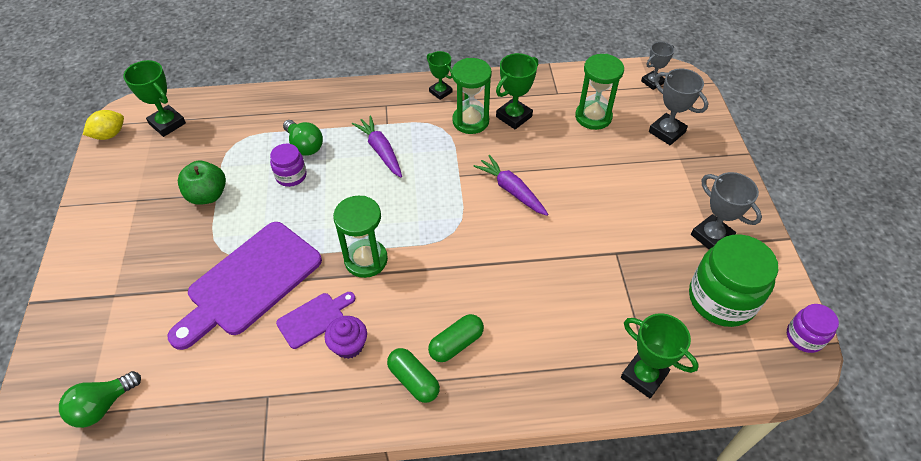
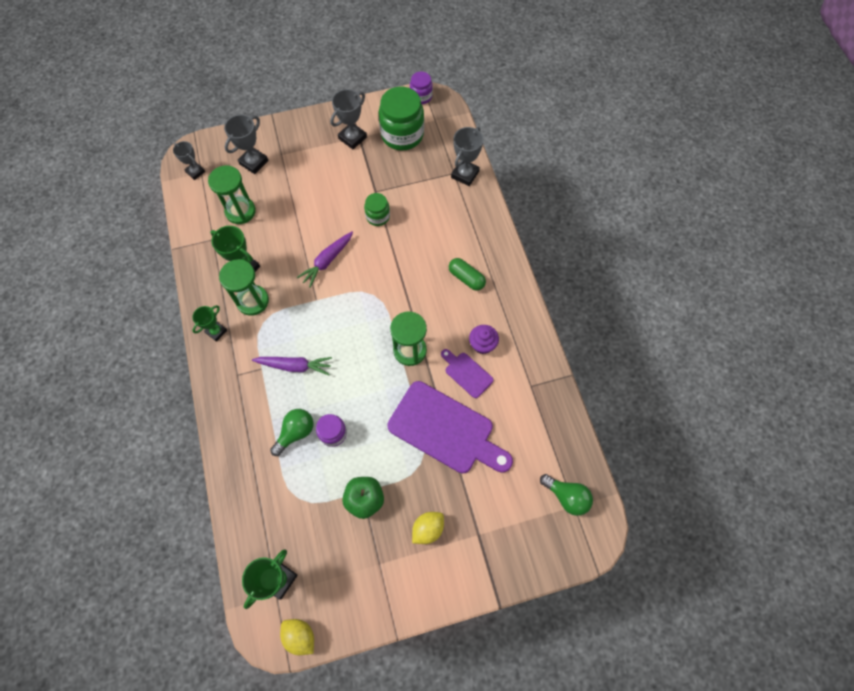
camera: 100 degrees left, 15 degrees up
purple carrot [352,115,402,178] -> purple carrot turned 135 degrees counterclockwise [252,357,332,375]
green capsule [387,348,440,403] -> none
green trophy [621,313,699,398] -> grey trophy [451,127,484,186]
none -> green jar [364,193,390,226]
none -> yellow lemon [412,512,444,544]

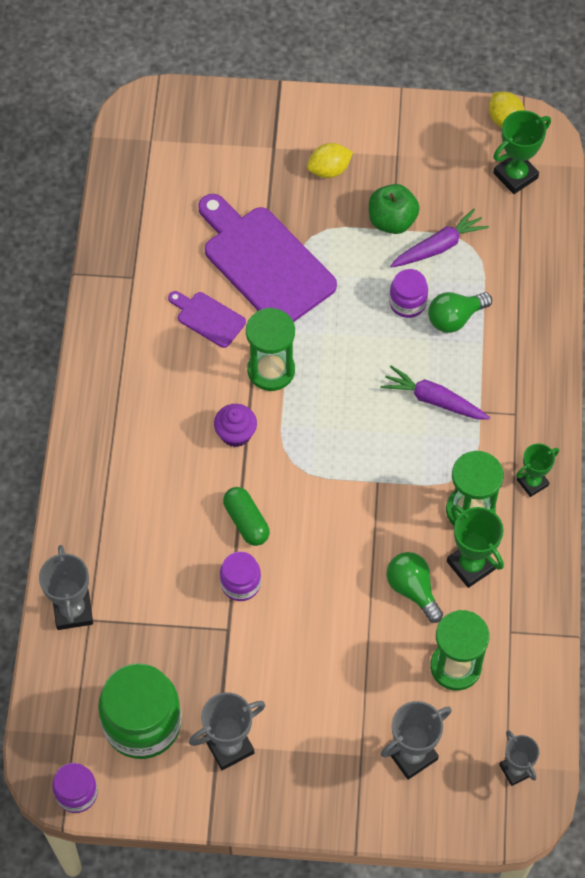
camera: 160 degrees left, 5 degrees down
purple carrot [296,231,353,288] -> purple carrot moved to [390,209,489,268]
green jar [364,193,390,226] -> purple jar [220,552,261,601]
purple cutting board [441,349,494,398] -> purple cutting board turned 150 degrees clockwise [168,291,246,348]
green capsule [449,258,486,291] -> green capsule moved to [223,487,270,546]
grey trophy [451,127,484,186] -> grey trophy turned 60 degrees counterclockwise [39,545,93,630]
purple cupcake [469,325,499,354] -> purple cupcake moved to [214,404,257,447]
green light bulb [540,474,593,516] -> green light bulb moved to [387,552,443,623]

